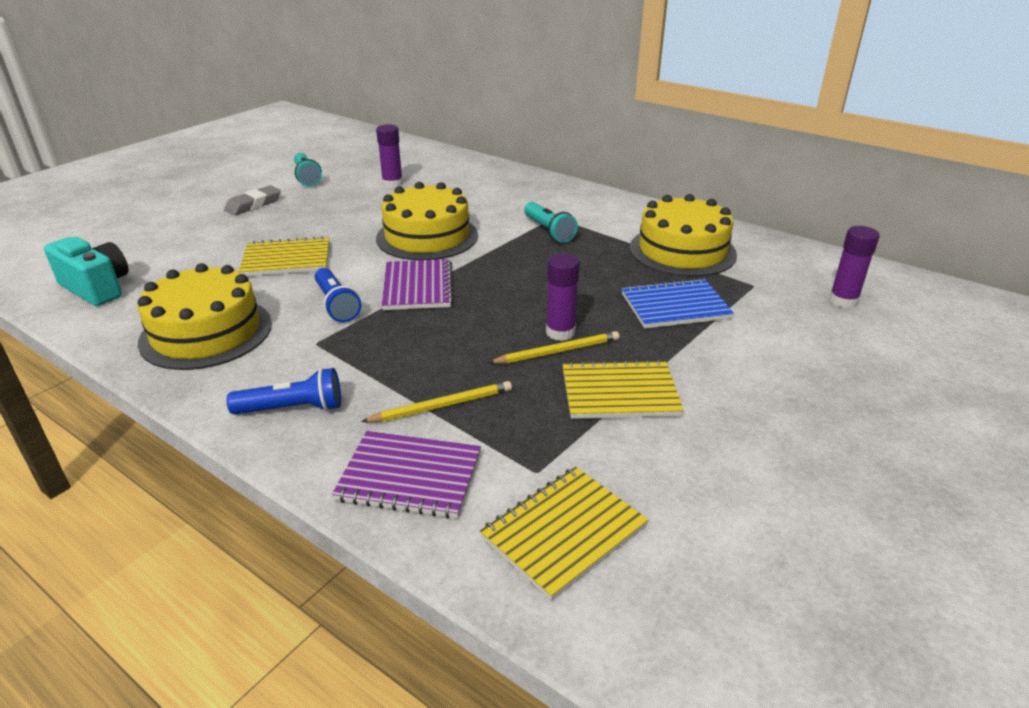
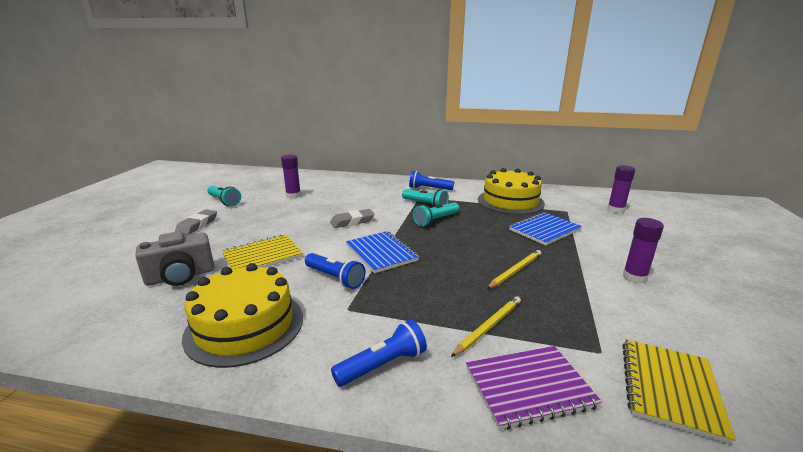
camera: 25 degrees left, 10 degrees down
turquoise camera [44,237,129,306] -> none
yellow cake [376,182,478,260] -> grey eraser [330,209,375,228]
purple notebook [382,259,454,310] -> blue notebook [346,231,419,273]
purple glue stick [546,253,580,341] -> purple glue stick moved to [623,218,664,284]
yellow notebook [562,359,684,419] -> none
none -> grey camera [135,231,215,286]
none -> blue flashlight [409,171,454,190]
none -> turquoise flashlight [413,202,459,227]

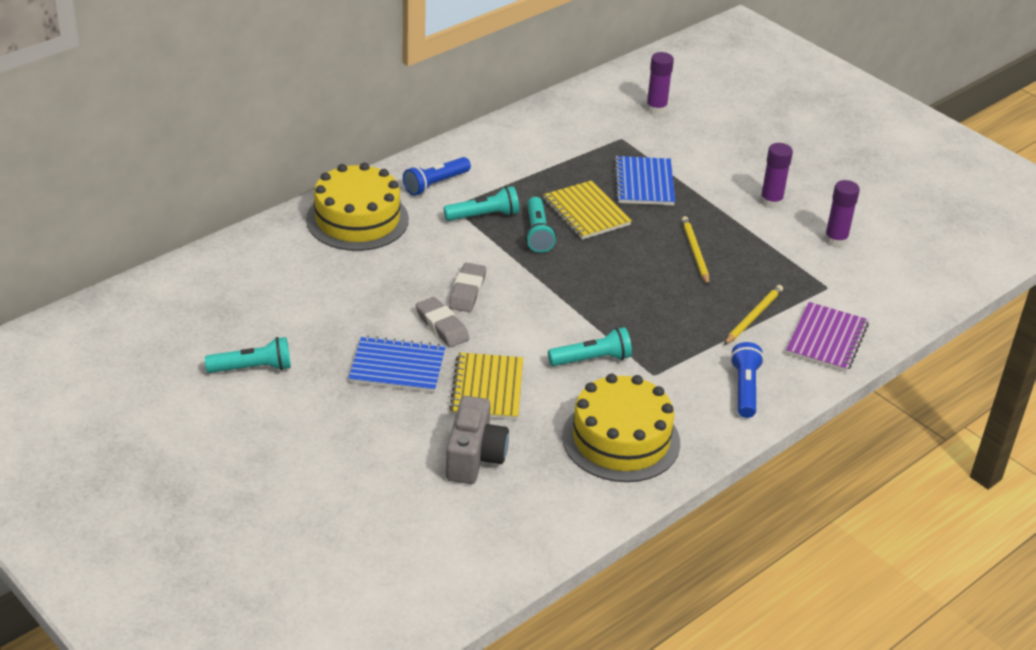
camera: 55 degrees left, 15 degrees up
grey eraser [175,209,217,235] -> grey eraser moved to [416,297,469,347]
purple glue stick [281,154,301,198] -> purple glue stick moved to [824,180,860,247]
blue flashlight [305,253,365,289] -> turquoise flashlight [548,327,632,366]
blue notebook [346,231,419,273] -> blue notebook moved to [348,335,446,393]
yellow pencil [451,296,521,357] -> yellow pencil turned 45 degrees clockwise [724,285,783,345]
yellow cake [478,168,545,215] -> yellow cake moved to [306,163,409,251]
yellow notebook [622,339,736,445] -> yellow notebook moved to [543,180,632,240]

